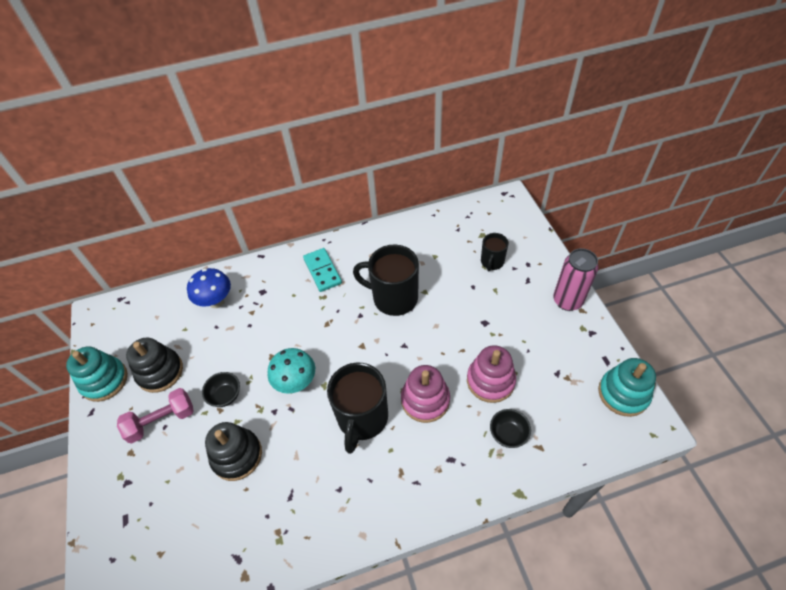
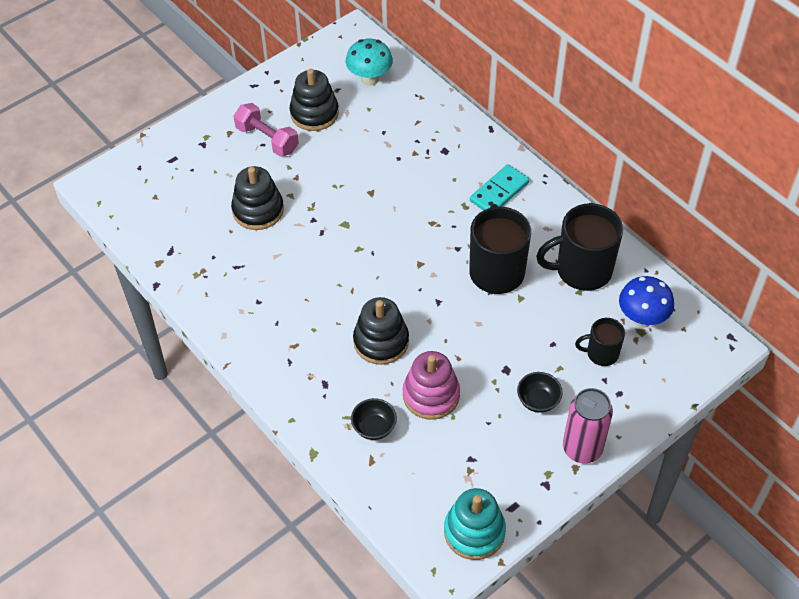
camera: 65 degrees right, 0 degrees up
turquoise stacking toy [66,346,128,402] -> none
blue mushroom [187,268,231,308] -> blue mushroom moved to [619,276,674,328]
black bowl [202,372,240,407] -> black bowl moved to [517,372,563,413]
turquoise mushroom [268,348,315,394] -> turquoise mushroom moved to [346,39,393,86]
black mug [327,362,388,454] -> black mug moved to [536,203,623,291]
pink stacking toy [401,365,450,423] -> black stacking toy [353,297,409,365]

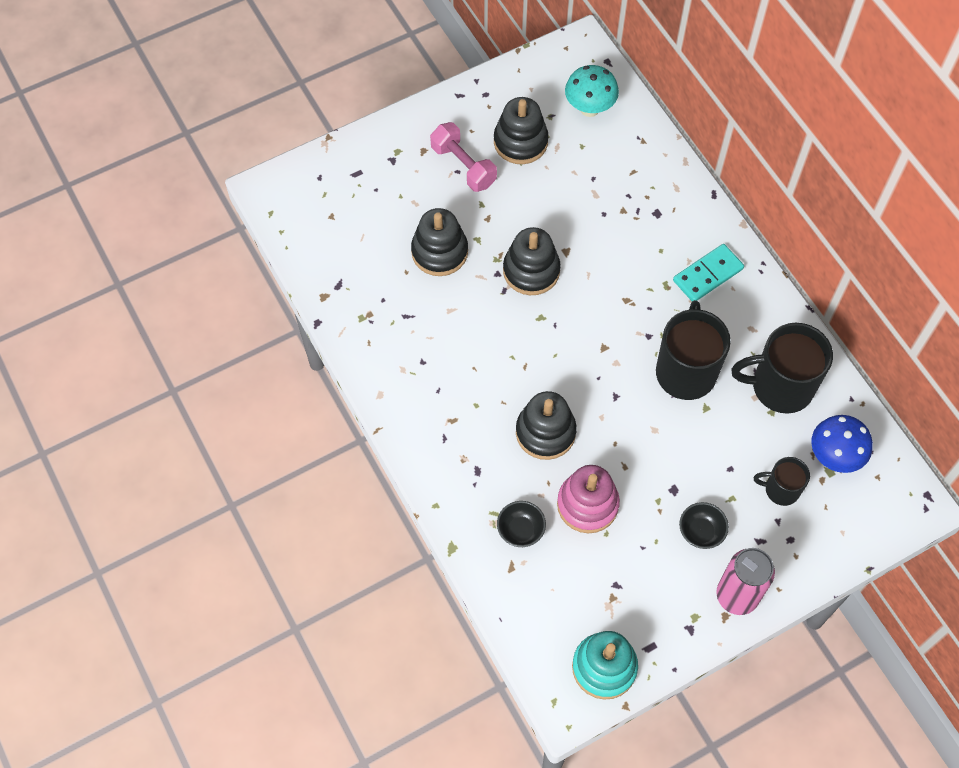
camera: 10 degrees right, 10 degrees up
none -> black stacking toy [503,227,561,295]

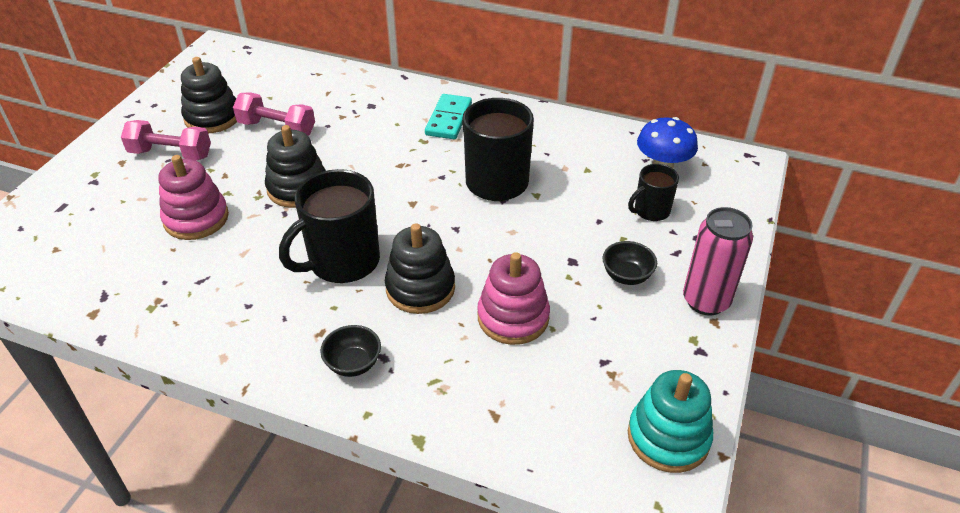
camera: 40 degrees left, 20 degrees down
black stacking toy [411,208,468,276] -> pink stacking toy [159,155,229,240]
black bowl [497,501,546,547] -> black bowl moved to [320,325,381,377]
turquoise mushroom [565,65,619,117] -> none
black mug [731,323,833,414] -> black mug moved to [279,169,380,283]
none -> pink dumbbell [233,92,315,136]

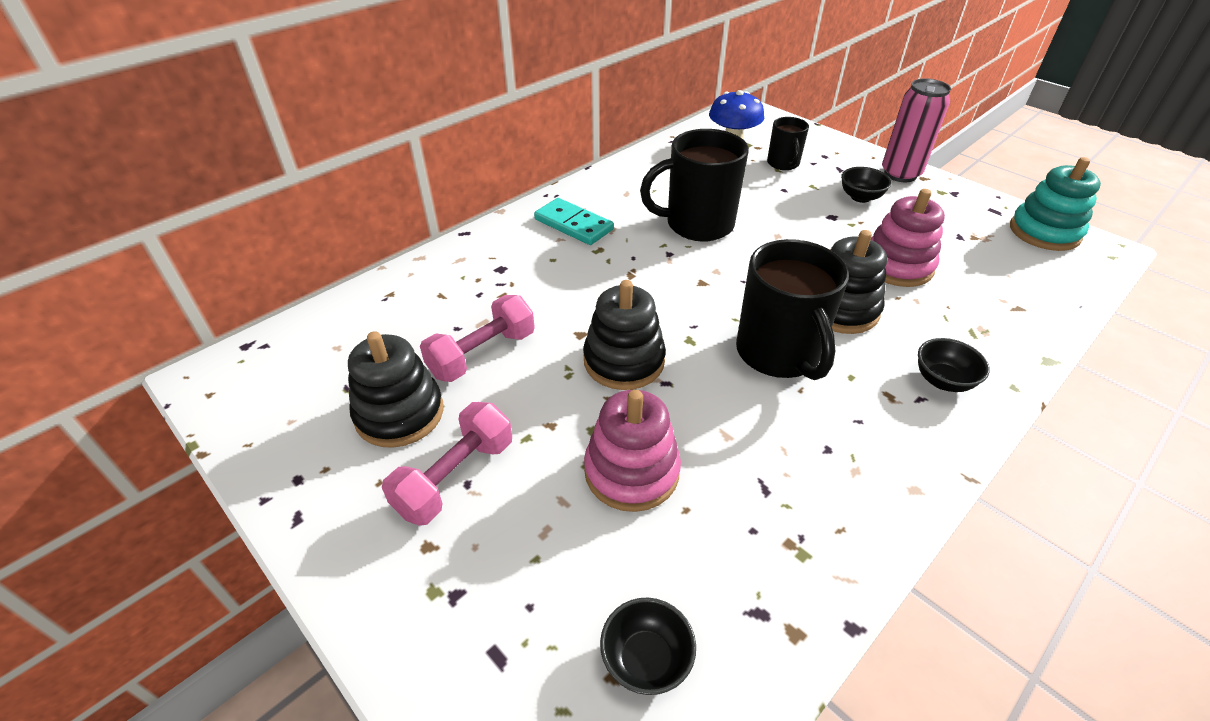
camera: 65 degrees left, 0 degrees up
none -> black bowl [600,598,696,695]

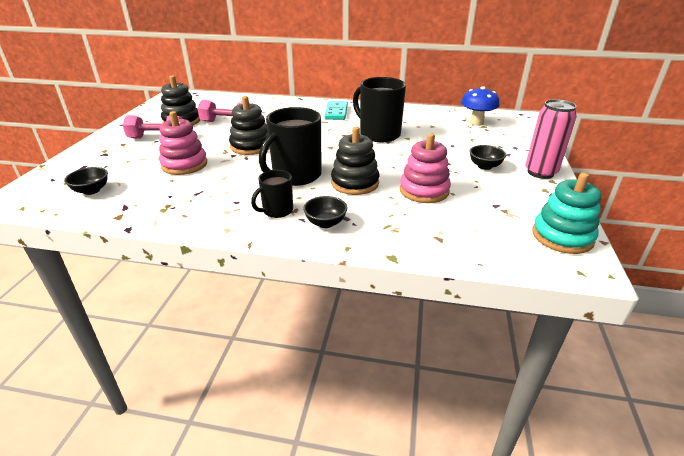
camera: 55 degrees right, 10 degrees down
black mug [767,117,809,170] -> black mug moved to [251,170,293,218]

